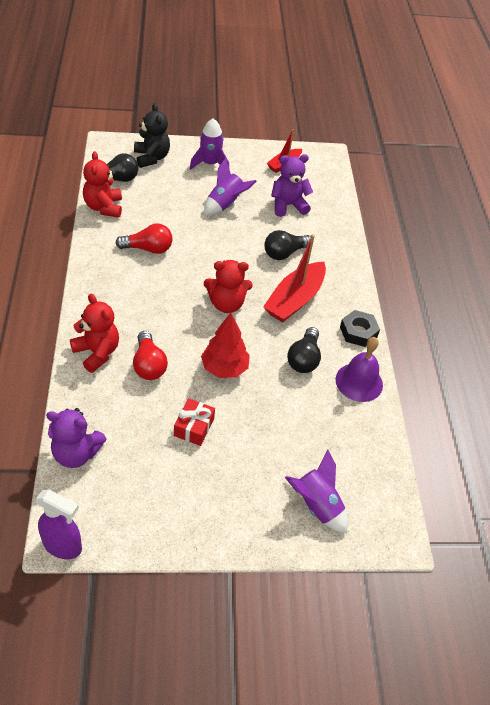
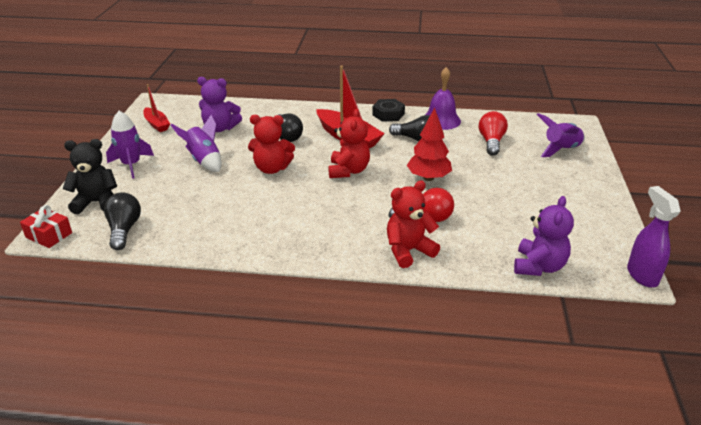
camera: 75 degrees left, 15 degrees down
purple spray bottle [36,490,82,559] -> purple spray bottle turned 45 degrees counterclockwise [627,186,681,287]
red teddy bear [83,151,122,218] -> red teddy bear moved to [248,115,295,174]
red light bulb [116,223,173,254] -> red light bulb moved to [479,111,508,156]
red gift [174,398,215,446] -> red gift moved to [20,205,72,248]
purple teddy bear [271,154,313,217] -> purple teddy bear turned 75 degrees counterclockwise [197,77,242,132]

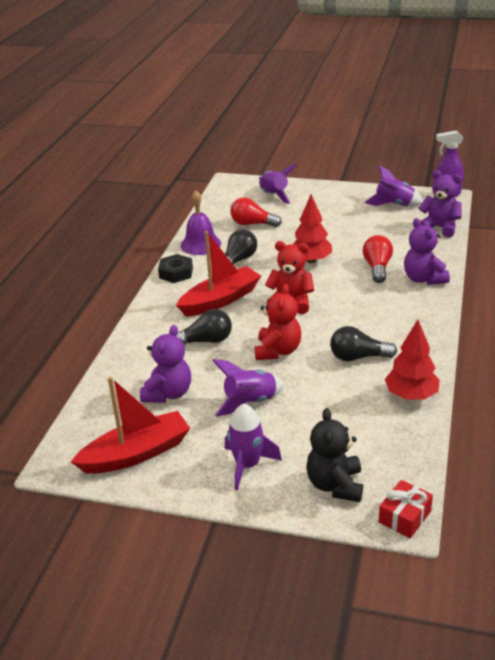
camera: 80 degrees left, 0 degrees up
black light bulb [104,193,141,250] -> black light bulb moved to [330,326,397,362]
red boat [144,84,170,132] -> red boat [71,377,190,474], size x1.71
red teddy bear [387,180,440,268] -> purple teddy bear [404,218,450,285]
none -> purple rocket [364,165,423,207]
none -> red tree [385,320,440,400]

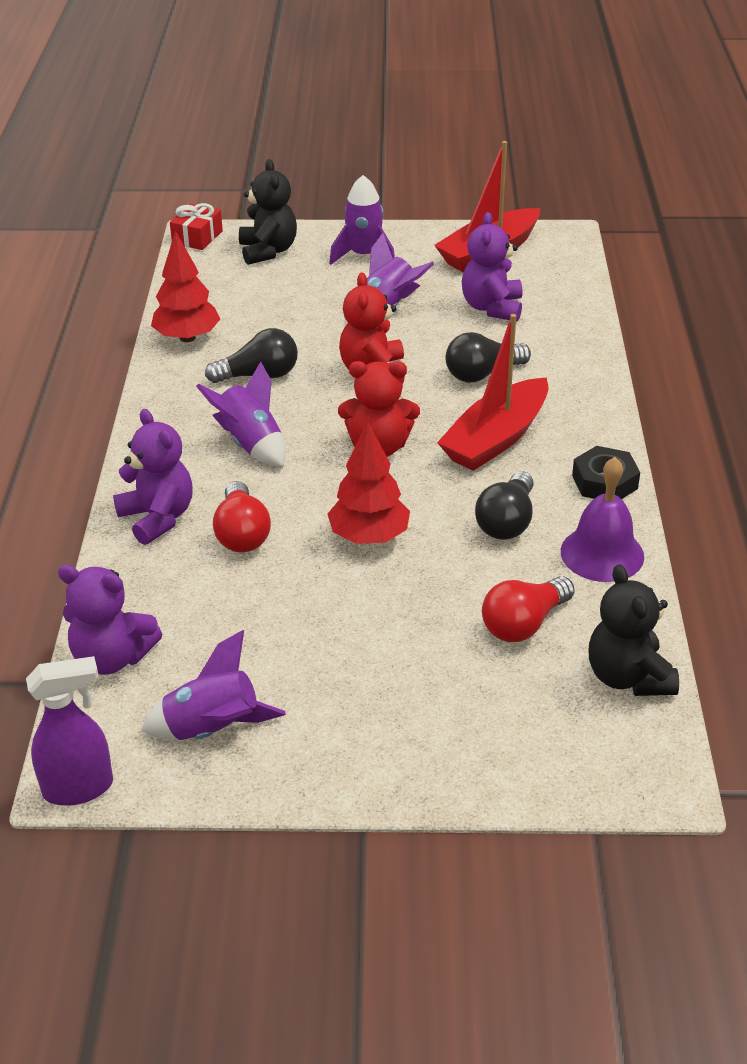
camera: 165 degrees right, 5 degrees up
red light bulb [230,197,282,227] -> red light bulb turned 135 degrees clockwise [482,576,575,642]
purple rocket [259,164,297,204] -> purple rocket moved to [196,361,286,467]
none -> black teddy bear [588,564,679,696]

